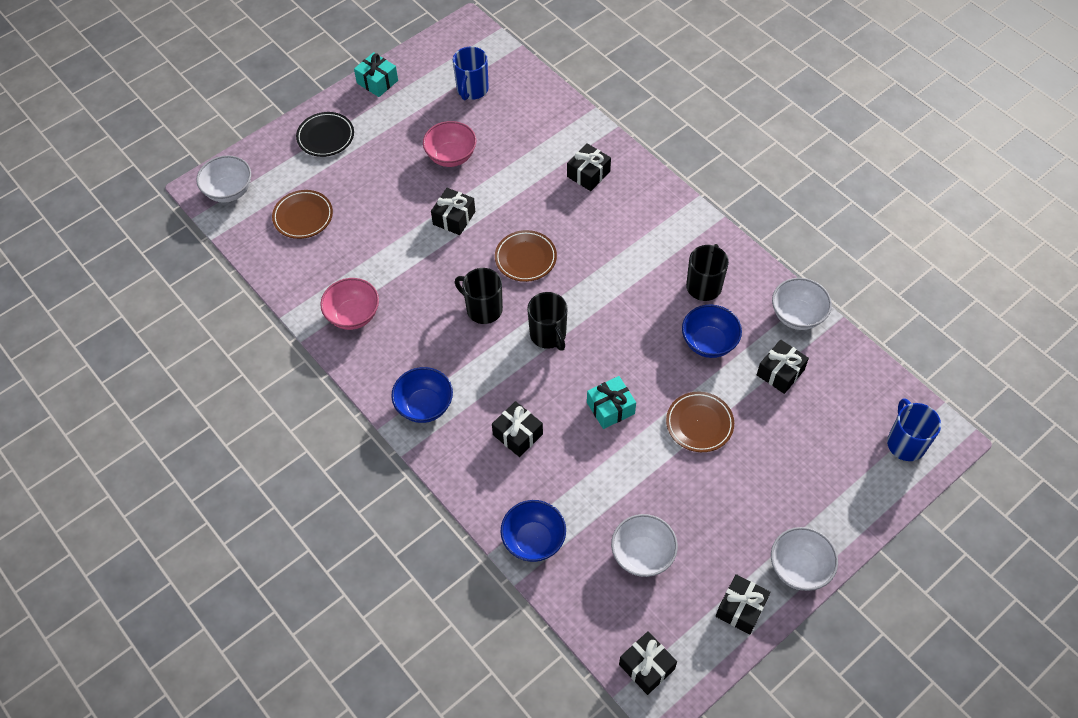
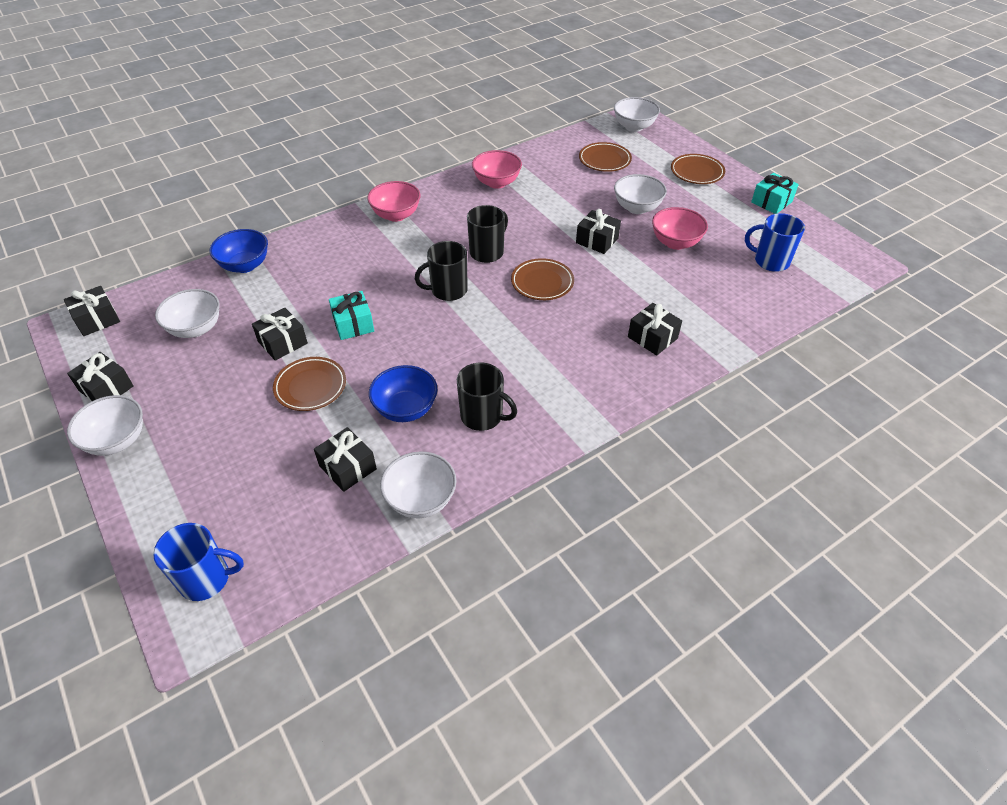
camera: 95 degrees right, 10 degrees down
black plate [296,112,354,157] -> brown plate [671,154,725,184]
blue bowl [391,367,453,423] -> pink bowl [367,181,420,222]
black gift [492,401,543,457] -> black gift moved to [252,308,308,361]
none -> white bowl [614,174,667,214]

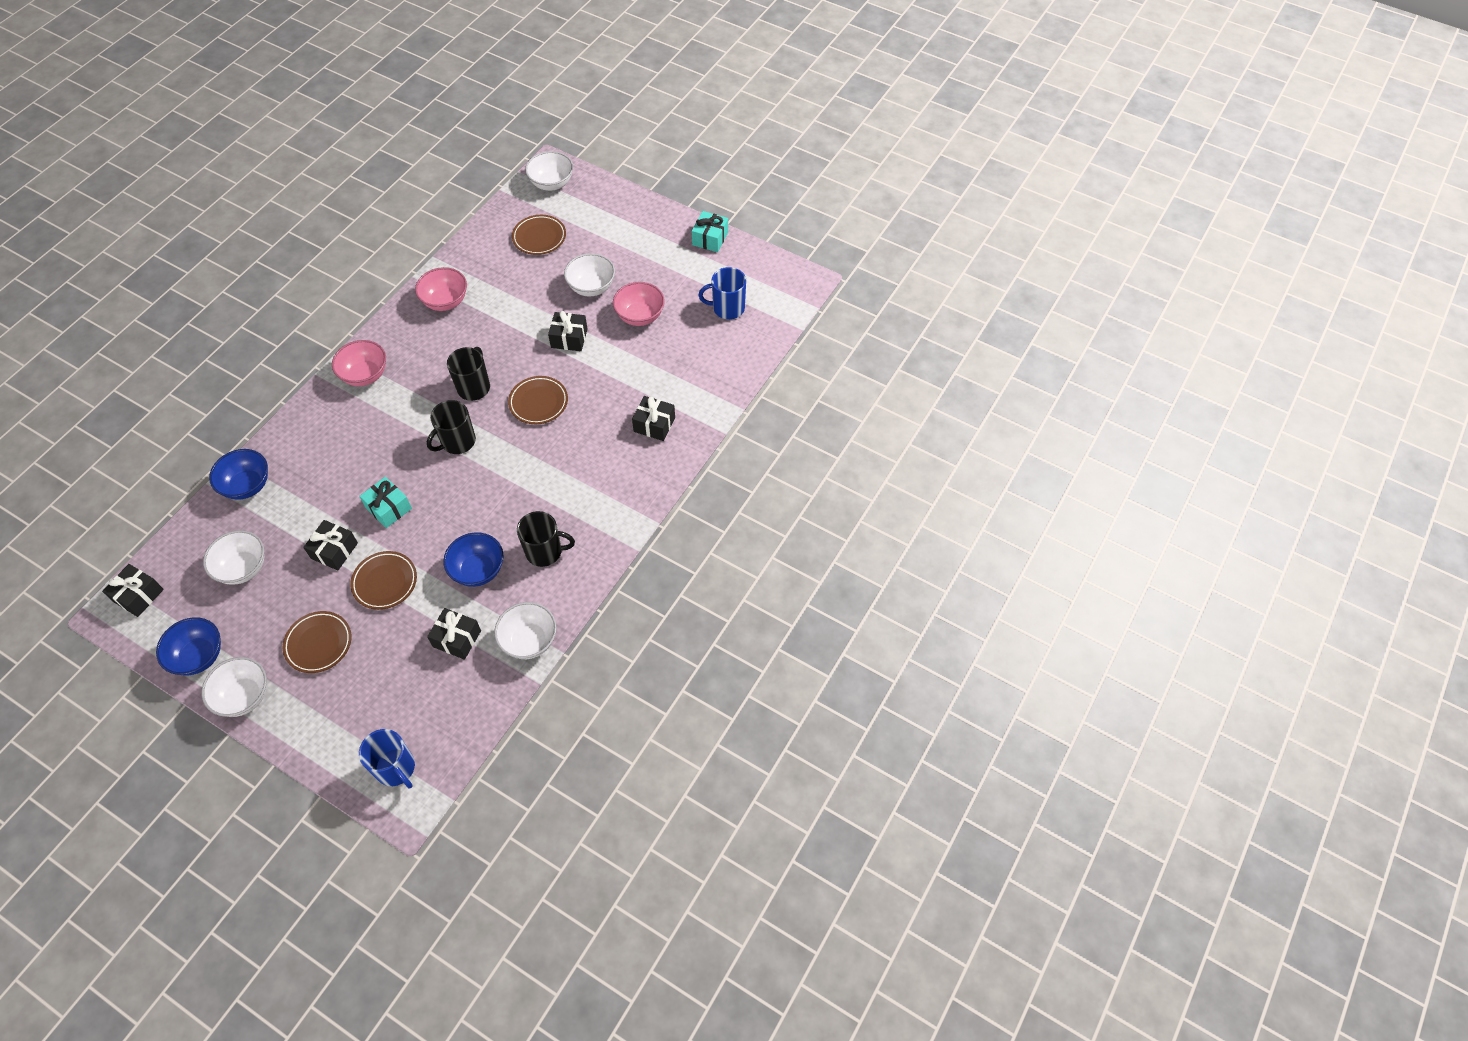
camera: 25 degrees left, 10 degrees up
black gift [67,352,133,401] -> blue bowl [156,617,221,675]
blue mug [153,523,244,601] -> blue mug turned 75 degrees clockwise [359,729,415,788]
brown plate [671,154,725,184] -> brown plate moved to [283,611,351,673]

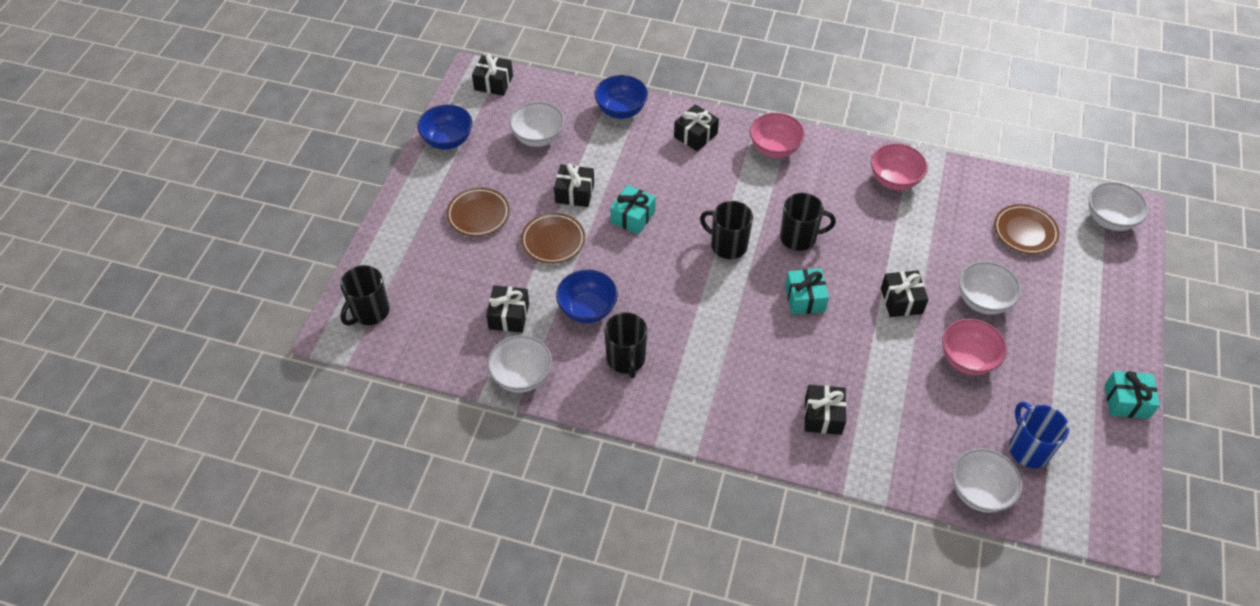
camera: 75 degrees right, 5 degrees down
white bowl [202,657,267,717] -> white bowl moved to [952,448,1023,513]
blue mug [359,729,415,788] -> black mug [340,265,390,326]
brown plate [508,376,568,424] -> turquoise gift [785,269,829,315]
none -> black gift [674,104,719,151]

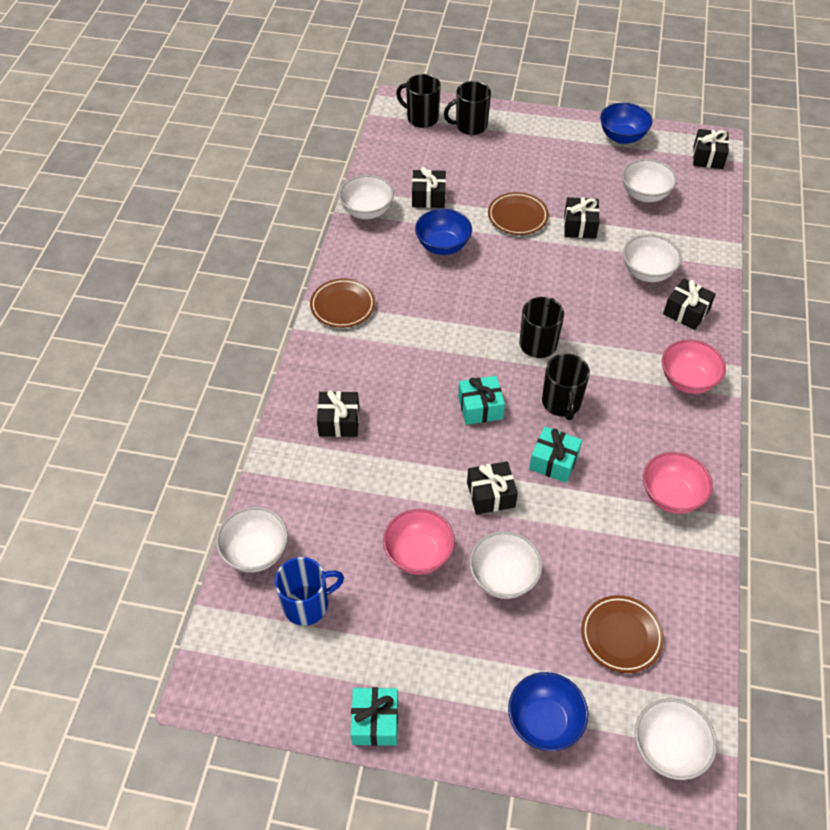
camera: 85 degrees right, 0 degrees up
brown plate [446,188,510,237] -> brown plate moved to [310,278,375,328]
blue bowl [594,75,648,119] -> blue bowl moved to [508,672,588,751]
black mug [604,312,647,378] -> black mug moved to [444,81,491,135]
turquoise gift [610,185,656,235] -> turquoise gift moved to [529,426,582,483]
none -> white bowl [623,234,682,282]

